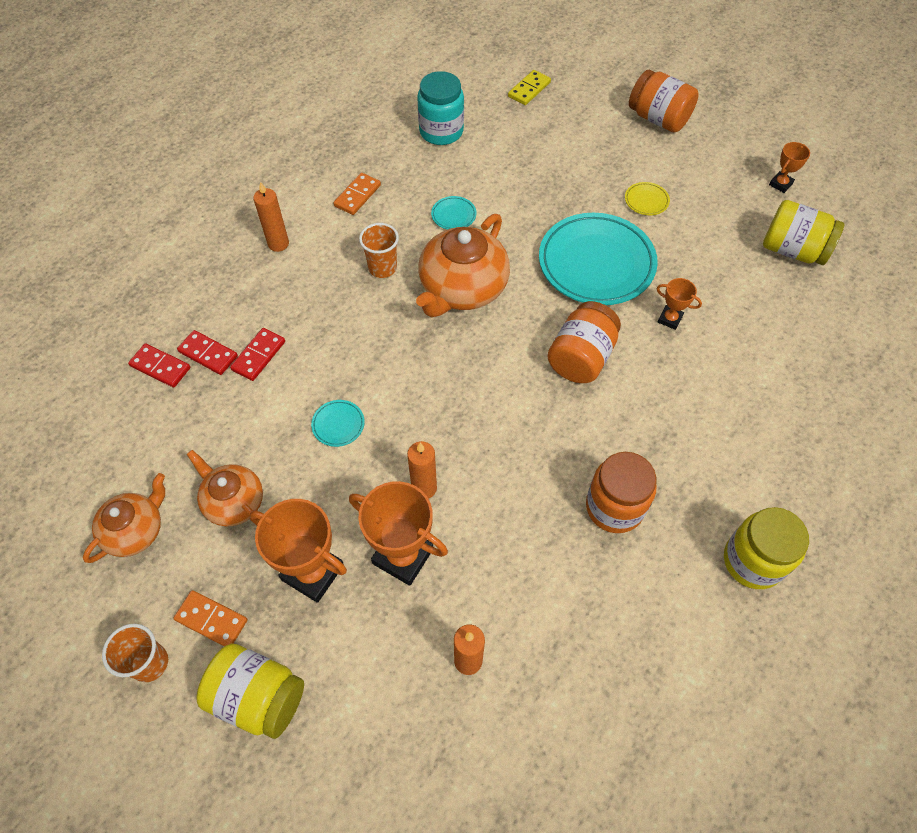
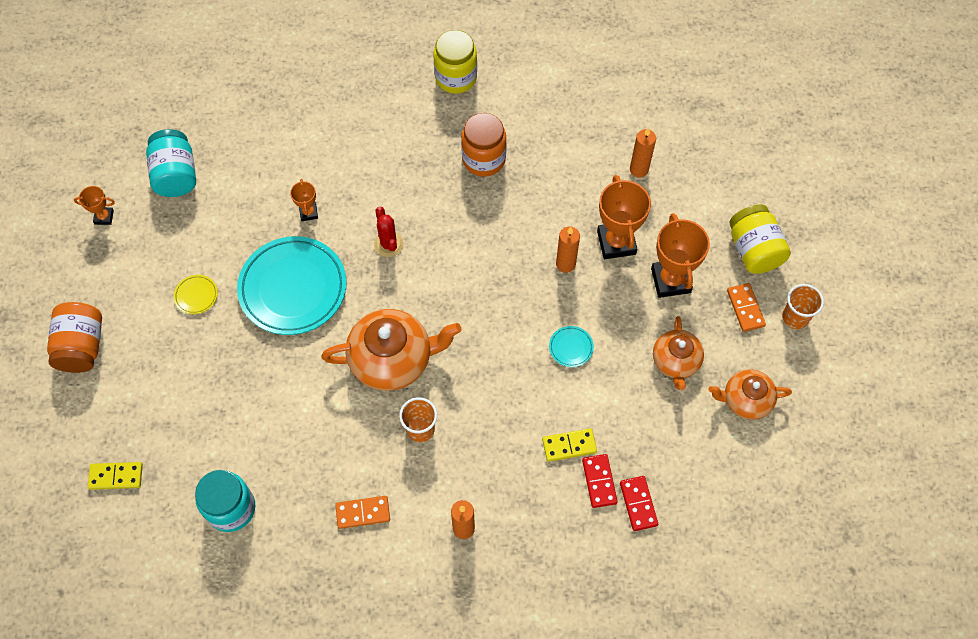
camera: 130 degrees left, 5 degrees up
red domino [230,328,285,381] -> yellow domino [542,428,597,462]
turquoise plate [431,196,477,230] -> none
orange jar [548,301,621,383] -> red cactus [374,206,404,257]
yellow jar [763,200,845,265] -> turquoise jar [146,129,196,197]

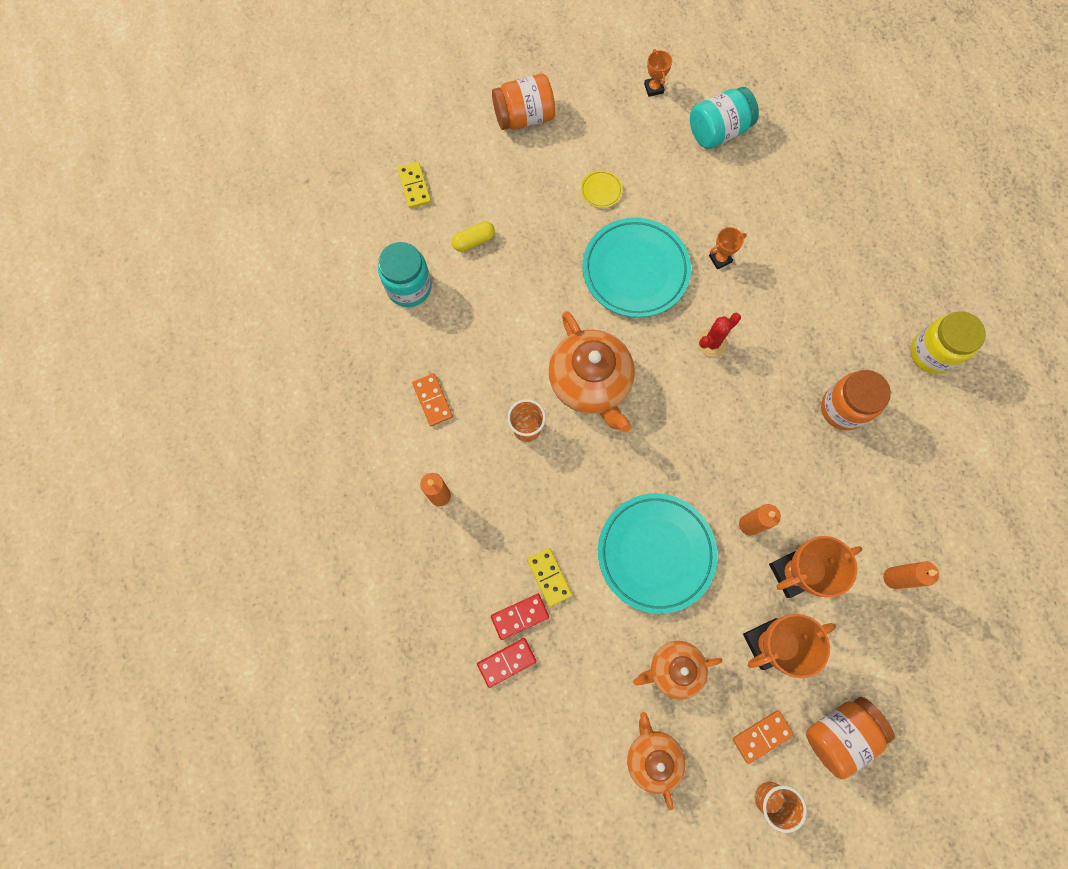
camera: 75 degrees right, 10 degrees up
turquoise plate [549,326,594,367] -> turquoise plate [598,494,718,614], size x2.49
yellow jar [729,204,791,274] -> orange jar [806,697,895,779]
none -> yellow capsule [452,221,495,252]

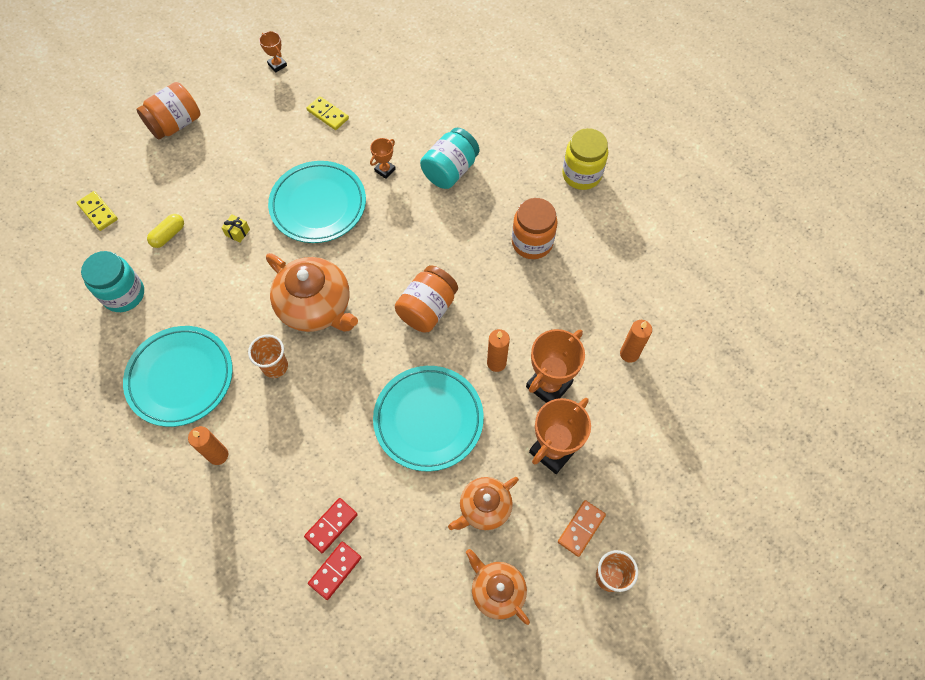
camera: 25 degrees left, 10 degrees down
orange domino [412,373,453,426] -> turquoise plate [123,326,233,427]
yellow domino [527,548,572,607] -> yellow domino moved to [307,96,349,130]
yellow plate [581,170,623,208] -> none
turquoise jar [690,87,759,149] -> turquoise jar moved to [420,128,479,189]
red cactus [697,313,741,357] -> none
orange jar [806,697,895,779] -> orange jar moved to [395,265,458,332]
none -> yellow gift [221,214,250,243]

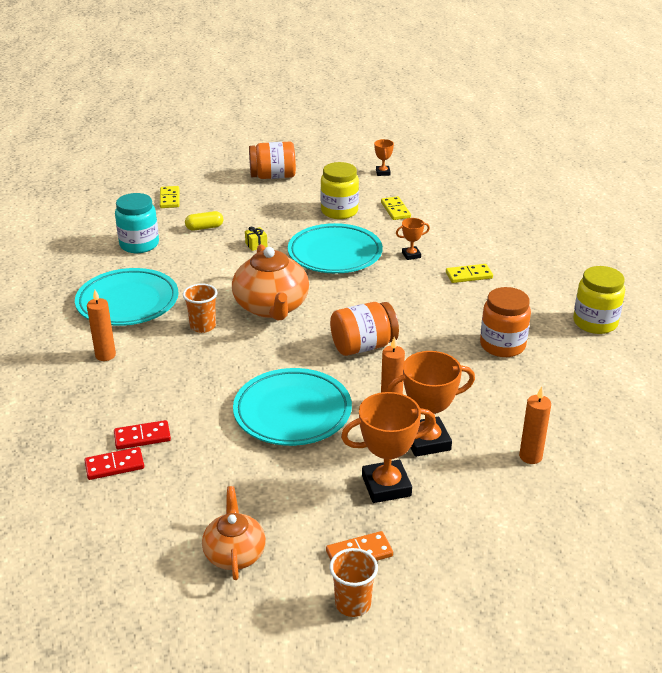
camera: 35 degrees right, 30 degrees down
turquoise jar [420,128,479,189] -> yellow domino [446,264,493,283]
orange teapot [448,477,519,530] -> none
none -> yellow jar [321,162,359,219]

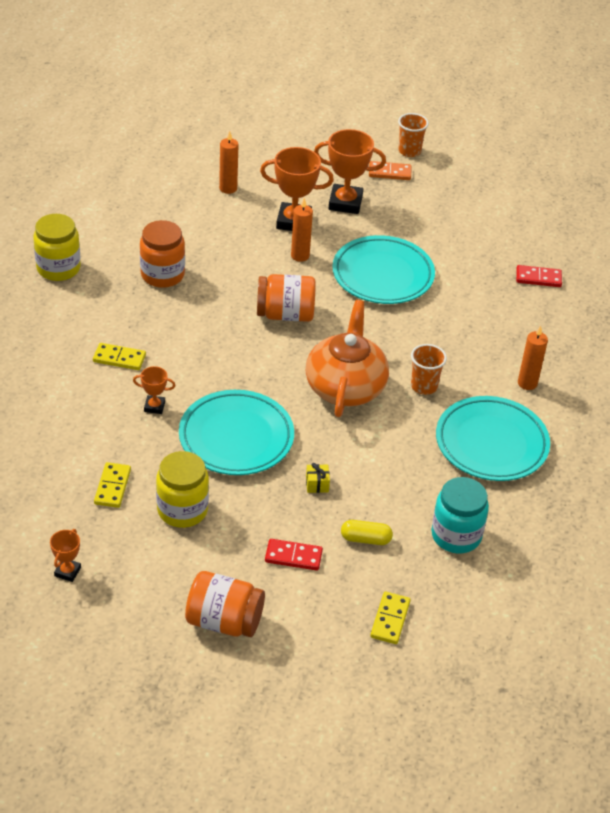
camera: 160 degrees left, 10 degrees up
red domino [114,420,171,450] -> red domino moved to [265,539,323,571]
orange teapot [202,486,266,580] -> none

